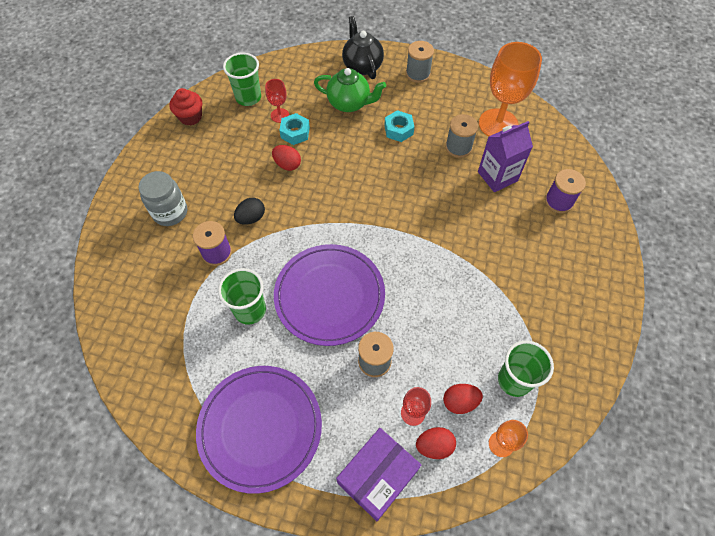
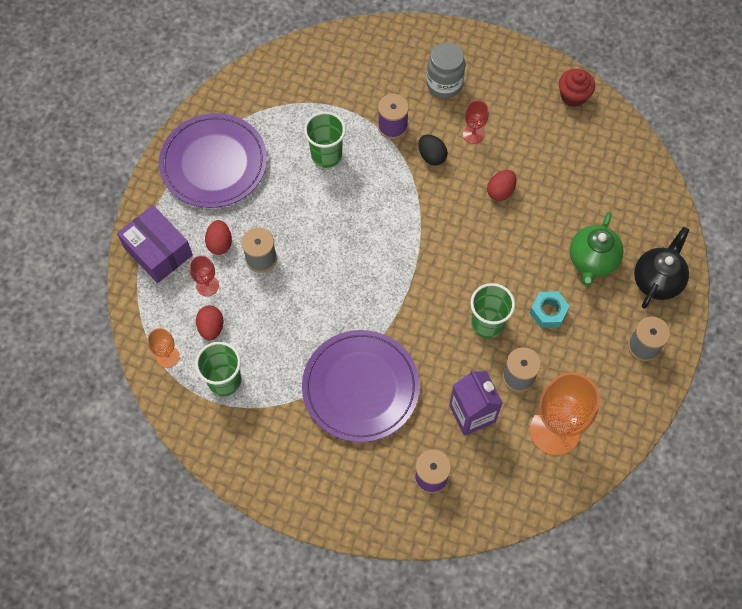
camera: 95 degrees right, 5 degrees up
green cup [223,53,261,106] -> green cup moved to [470,283,515,338]
red goblet [265,79,289,123] -> red goblet moved to [463,100,489,144]
purple plate [274,244,385,346] -> purple plate moved to [302,330,420,442]
turquoise nut [279,113,310,145] -> none
black teapot [342,16,384,79] -> black teapot turned 45 degrees counterclockwise [634,227,689,309]
red egg [416,427,456,459] -> red egg moved to [205,220,232,255]

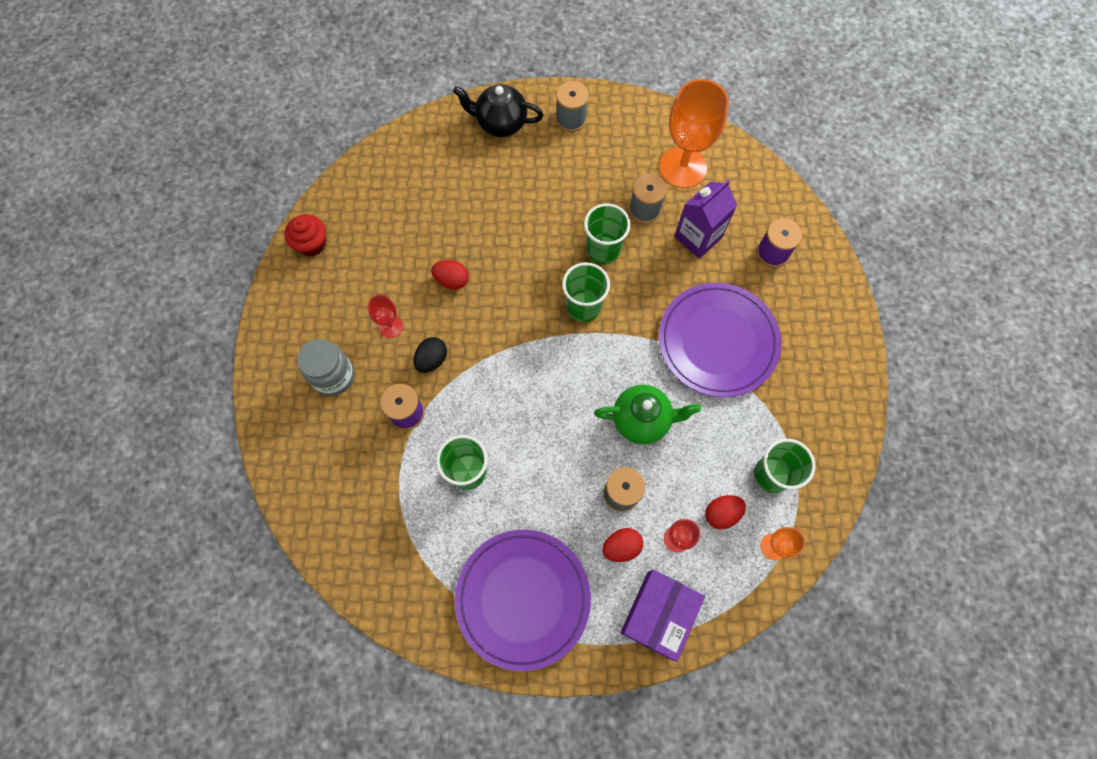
camera: 110 degrees left, 5 degrees up
turquoise nut [530,291,570,328] -> none
green teapot [570,212,624,286] -> green teapot moved to [594,385,701,444]
none -> green cup [562,262,610,322]

